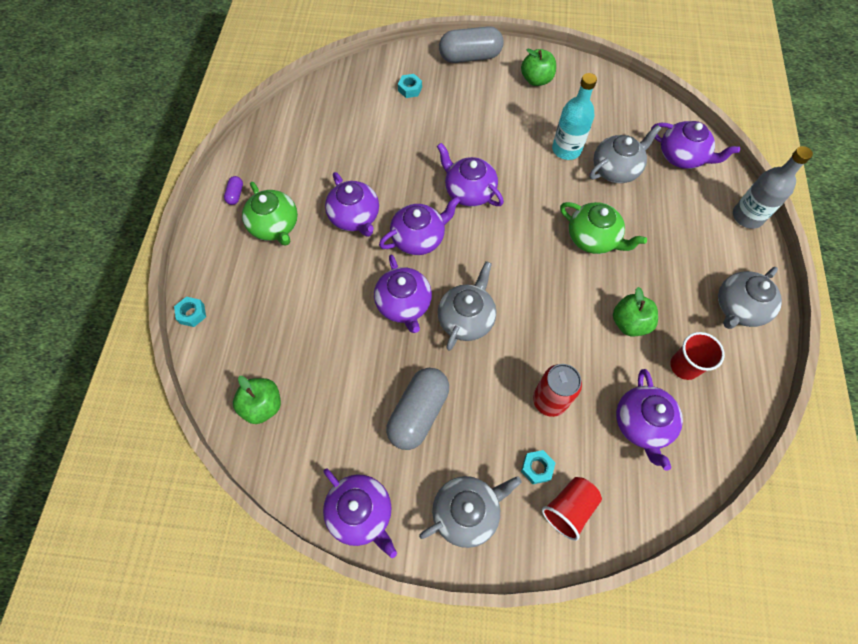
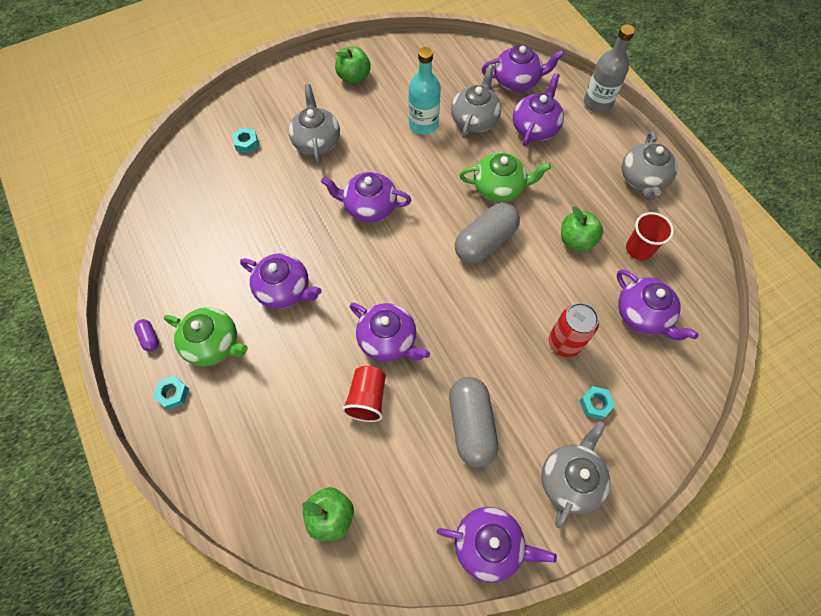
camera: 35 degrees left, 0 degrees up
turquoise nut [174,297,206,327] -> turquoise nut moved to [153,376,189,410]
purple teapot [379,196,461,255] -> purple teapot moved to [513,73,564,146]
grey teapot [438,261,496,351] -> grey teapot moved to [289,84,340,163]
grey capsule [439,26,503,63] -> grey capsule moved to [455,203,520,264]
red cup [542,477,602,541] -> red cup moved to [342,366,386,422]

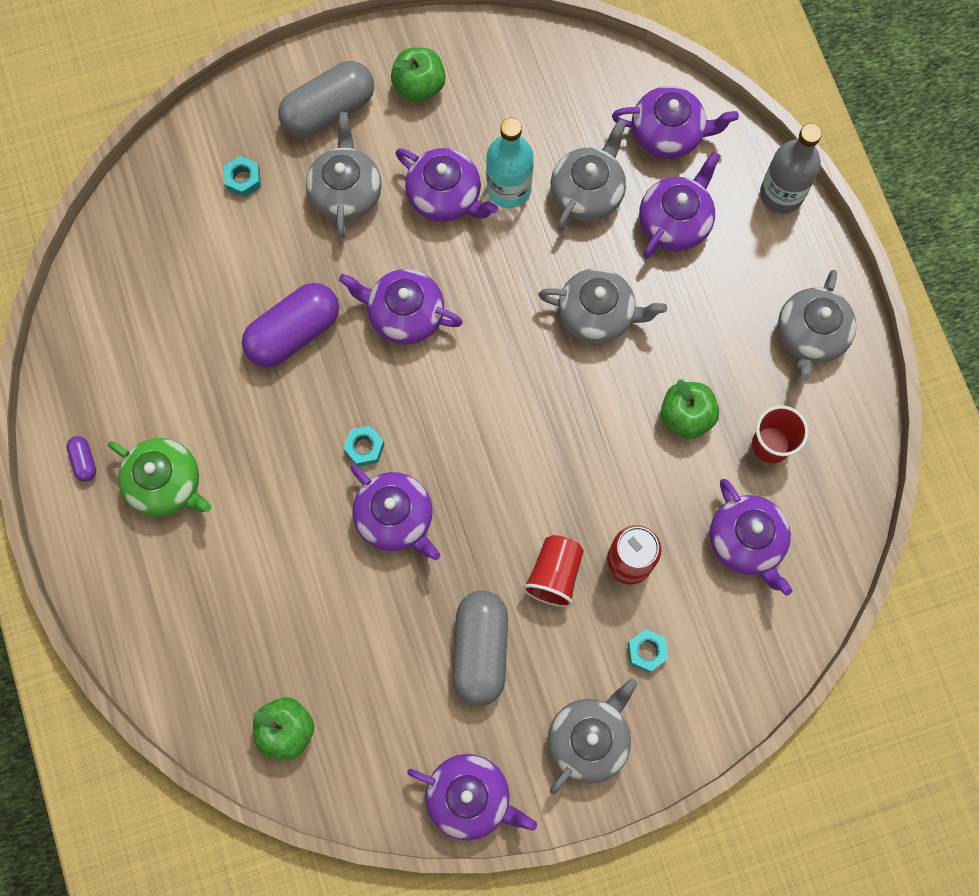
camera: 10 degrees right, 10 degrees up
turquoise nut [153,376,189,410] -> turquoise nut moved to [343,426,385,467]
purple teapot [240,253,322,309] -> purple teapot moved to [396,148,498,222]
red cup [342,366,386,422] -> red cup moved to [522,535,584,607]
grey capsule [455,203,520,264] -> grey capsule moved to [278,61,374,138]
green teapot [459,152,551,202] -> grey teapot [538,268,667,344]
none -> purple capsule [242,283,339,368]

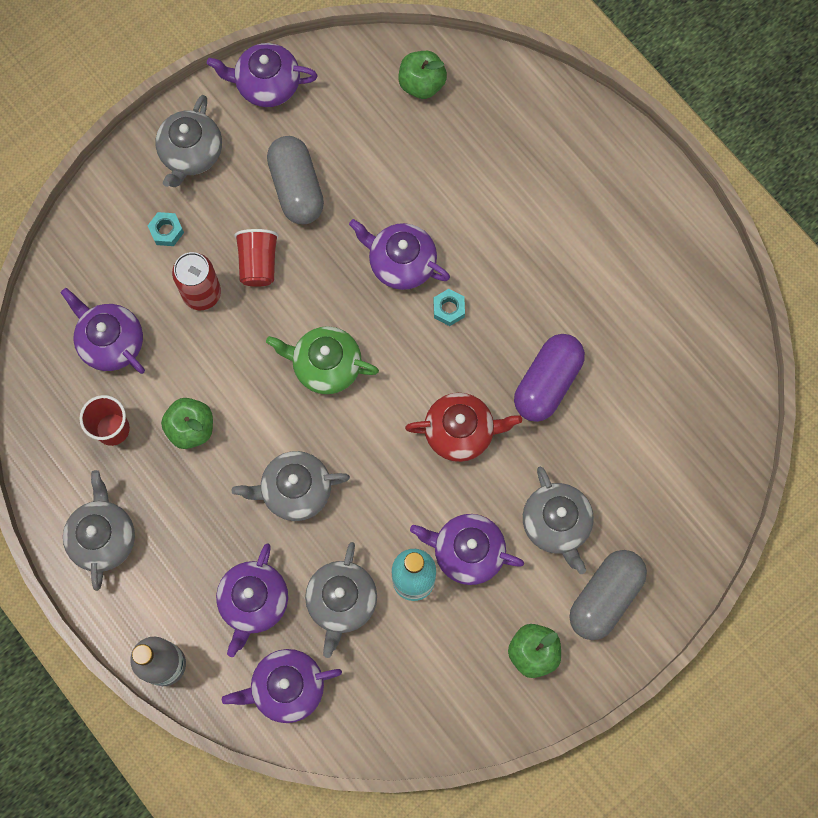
camera: 160 degrees right, 0 degrees up
purple capsule [66,436,96,482] -> none
green teapot [108,438,211,517] -> green teapot moved to [266,326,379,394]
turquoise nut [224,156,261,198] -> none
purple teapot [339,269,463,345] -> red teapot [405,393,522,462]

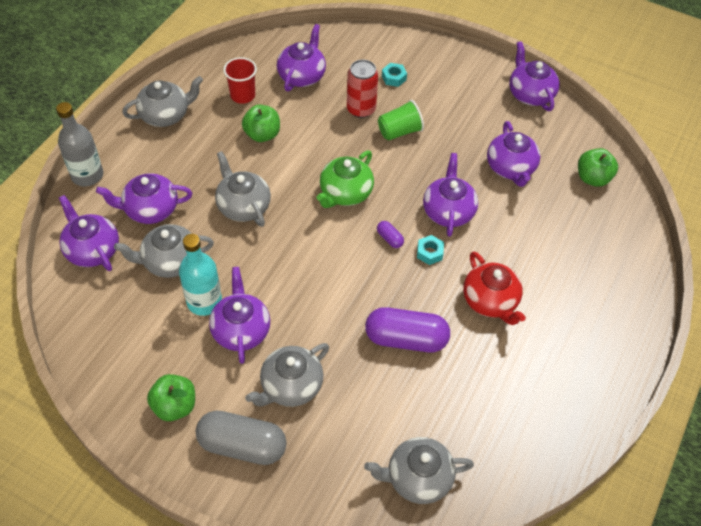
camera: 65 degrees right, 20 degrees down
grey teapot [156,95,222,187] -> grey teapot moved to [364,437,474,504]
red cup [234,229,279,287] -> green cup [378,100,424,141]
green teapot [266,326,379,394] -> green teapot turned 135 degrees counterclockwise [316,150,374,208]
grey capsule [267,136,324,224] -> none
red teapot [405,393,522,462] -> red teapot moved to [463,251,526,325]
none -> purple capsule [377,221,404,248]
none -> purple teapot [487,121,540,187]

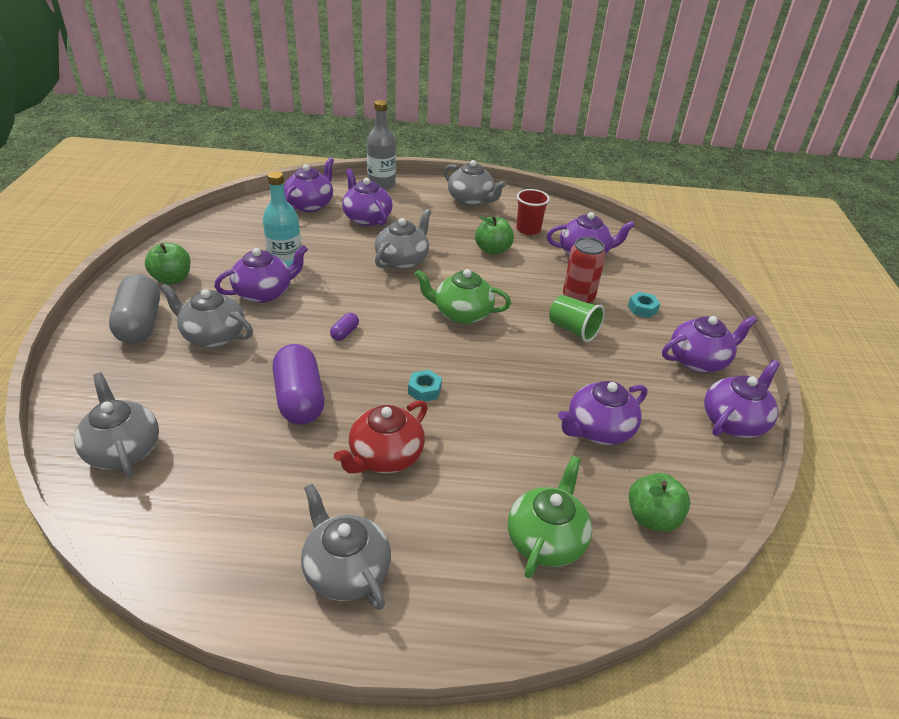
camera: 65 degrees right, 15 degrees down
grey teapot [114,224,214,278] -> grey teapot moved to [301,484,391,610]
purple capsule [377,221,404,248] -> purple capsule moved to [330,313,359,341]
purple teapot [423,153,478,237] -> purple teapot moved to [662,316,757,373]
none -> green teapot [508,456,592,578]

